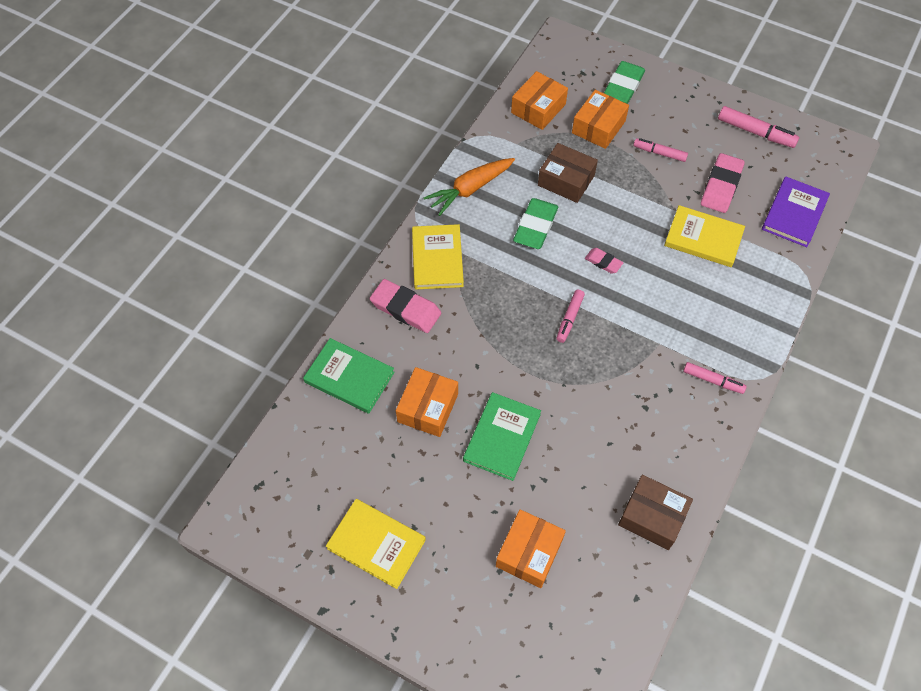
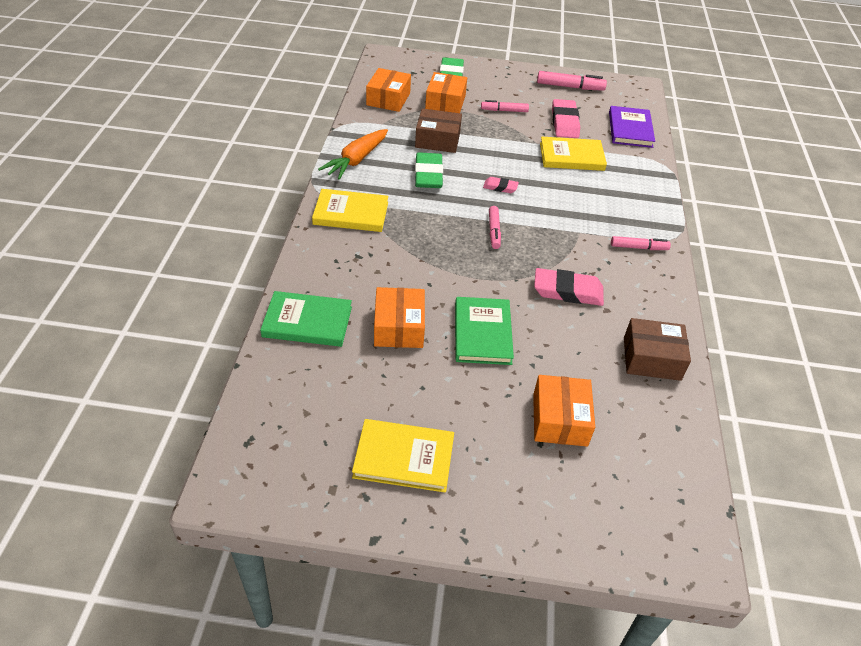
camera: 25 degrees left, 15 degrees down
pink eraser [370,279,441,333] -> pink eraser moved to [534,268,604,306]
yellow book [412,224,464,290] -> yellow book turned 60 degrees counterclockwise [312,189,388,232]

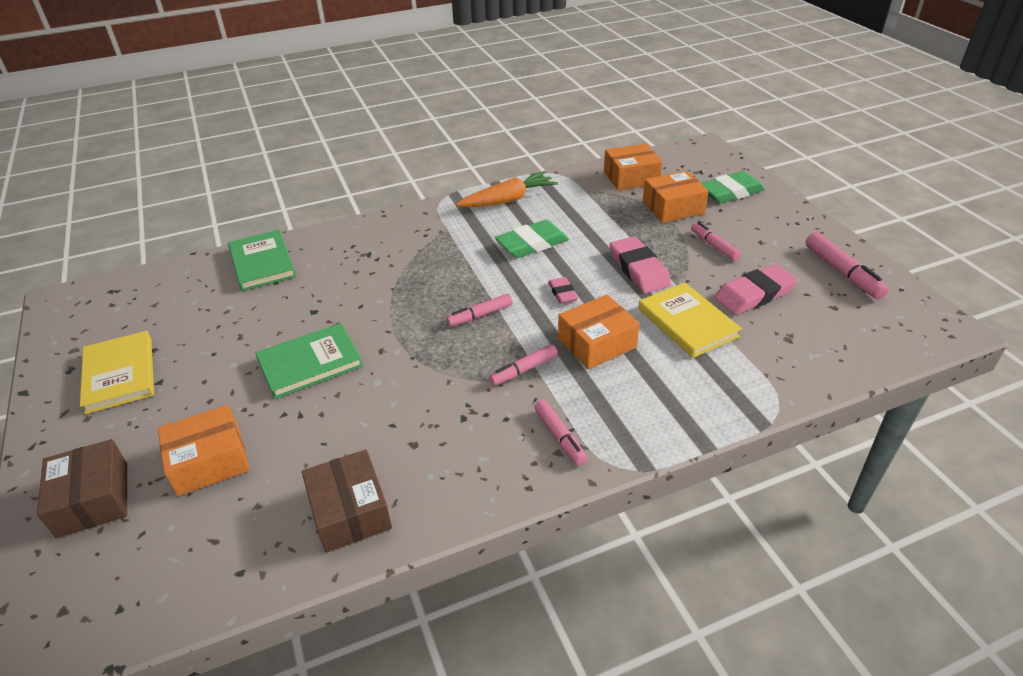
camera: 65 degrees right, 5 degrees down
yellow book [312,189,388,232] -> none
orange carrot [318,129,388,180] -> orange carrot turned 150 degrees clockwise [456,171,558,207]
orange box [374,287,425,348] -> orange box moved to [558,295,640,369]
brown box [415,108,462,153] -> brown box moved to [37,439,127,538]
pink eraser [534,268,604,306] -> pink eraser moved to [610,236,671,293]
purple book [609,106,655,148] -> none
none -> pink marker [489,344,558,385]

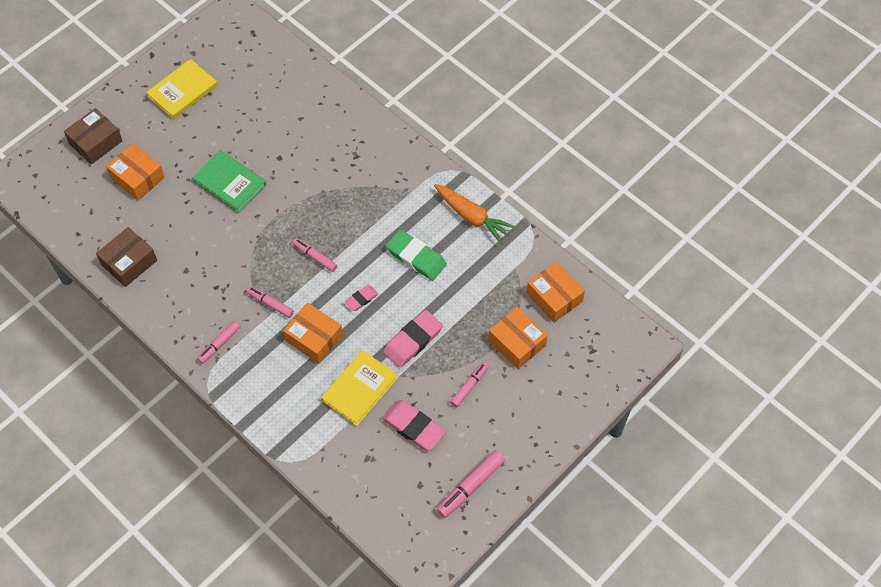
camera: 65 degrees right, 20 degrees up
green book [228,230,296,291] -> none
green eraser [701,171,765,203] -> none

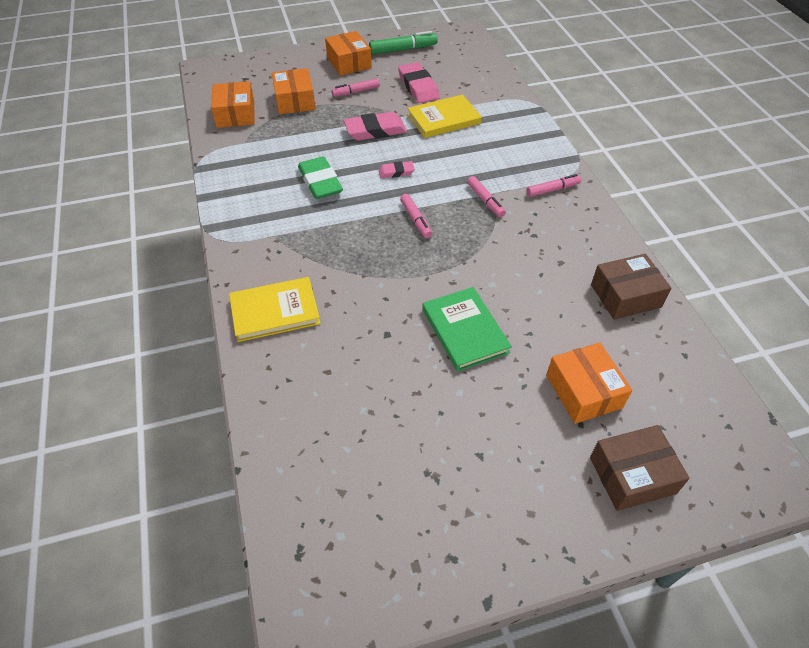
camera: 150 degrees left, 10 degrees down
yellow book [146,59,218,120] -> yellow book moved to [229,277,321,342]
orange box [283,303,343,364] -> orange box moved to [325,31,372,75]
orange carrot [434,184,516,245] -> none
pink marker [437,450,505,518] -> green marker [369,31,438,55]

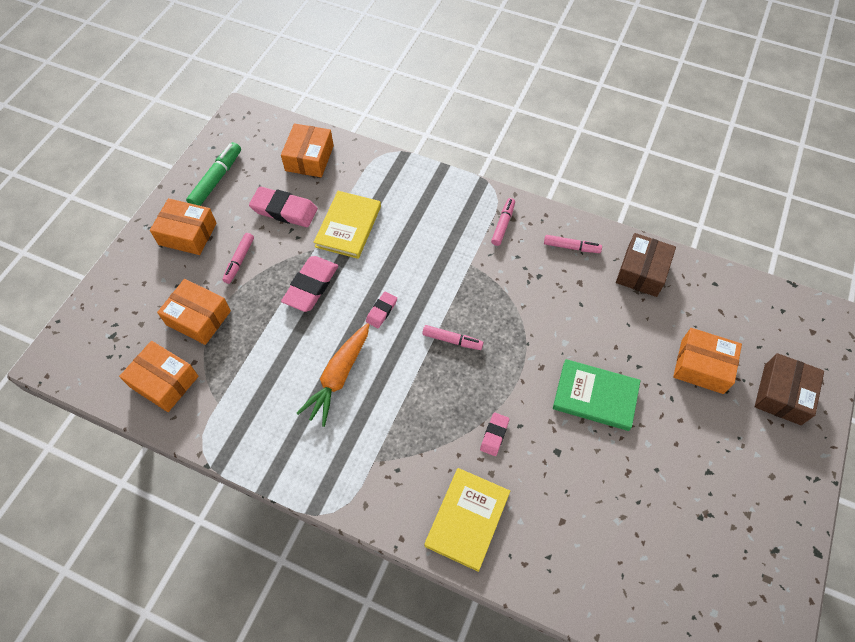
camera: 50 degrees left, 10 degrees up
green eraser [298,156,343,199] -> orange carrot [297,323,369,427]
pink marker [467,176,506,217] -> pink marker moved to [544,235,602,253]
none -> orange box [281,123,334,177]
none -> pink eraser [480,412,509,456]

